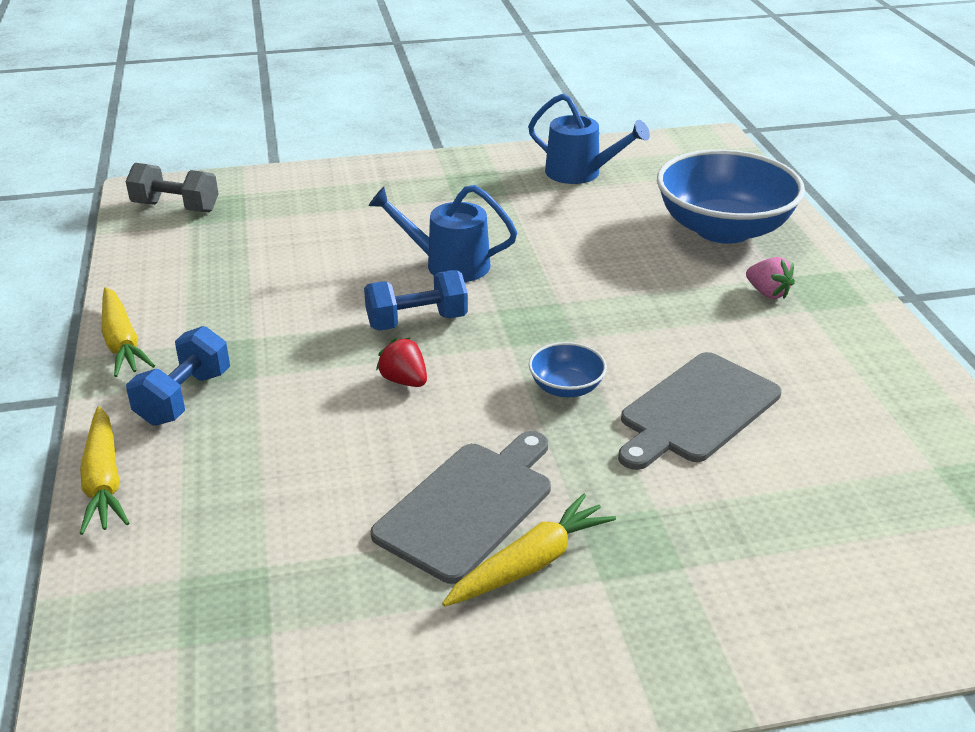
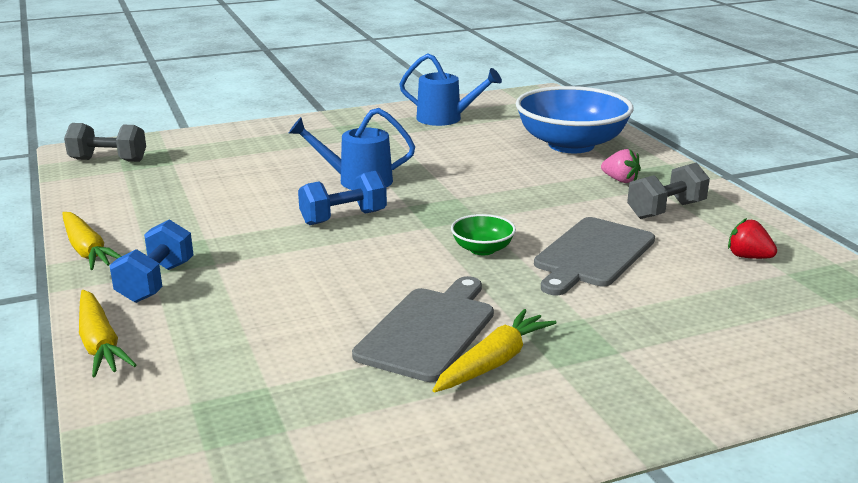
camera: 10 degrees left, 10 degrees down
red strawberry [376,338,427,387] -> red strawberry moved to [728,218,777,259]
blue bowl [529,342,607,397] -> green bowl [451,214,516,255]
none -> grey dumbbell [627,163,710,219]

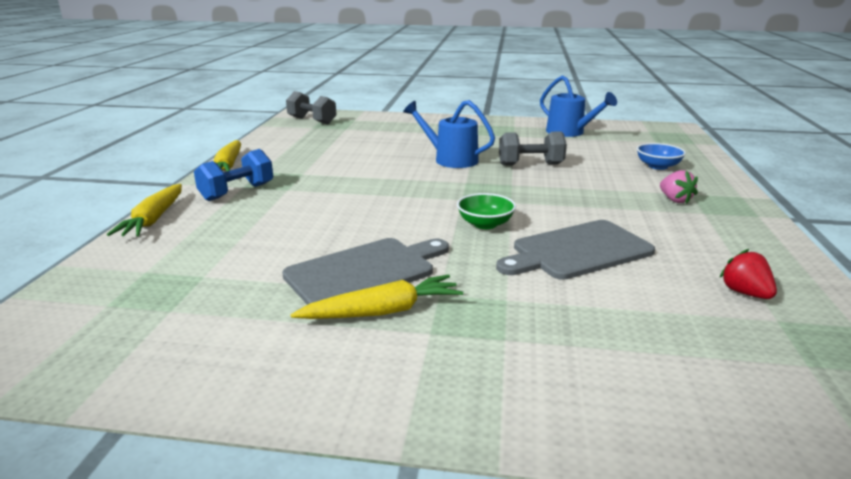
camera: 30 degrees right, 0 degrees up
blue dumbbell [298,171,387,225] -> none
blue bowl [516,86,633,153] -> blue bowl [637,143,686,170], size x0.44
grey dumbbell [627,163,710,219] -> grey dumbbell moved to [499,131,567,166]

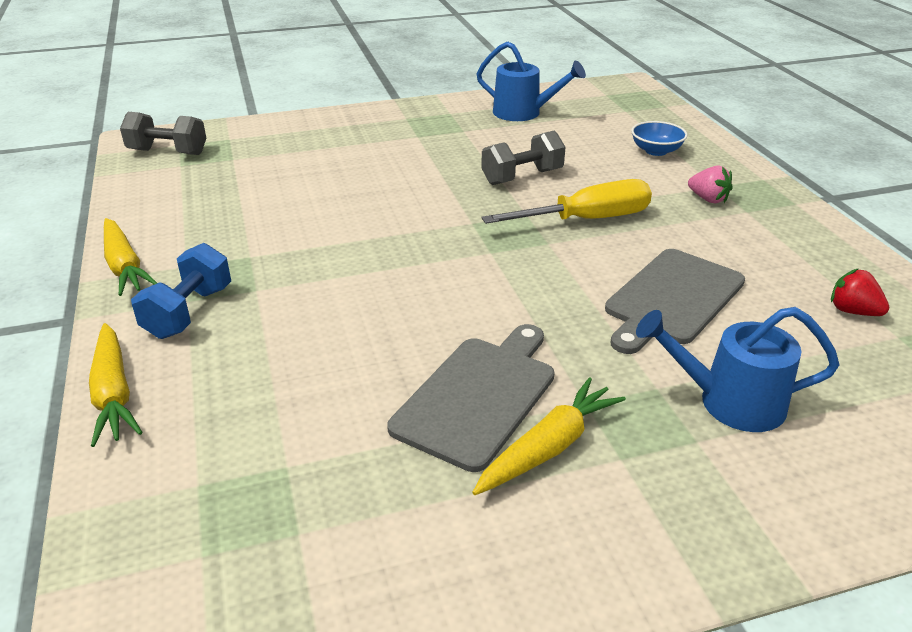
camera: 25 degrees left, 10 degrees up
blue watering can [403,100,495,168] -> blue watering can moved to [636,307,839,432]
green bowl [457,193,516,229] -> none
none -> yellow screwdriver [482,179,652,224]

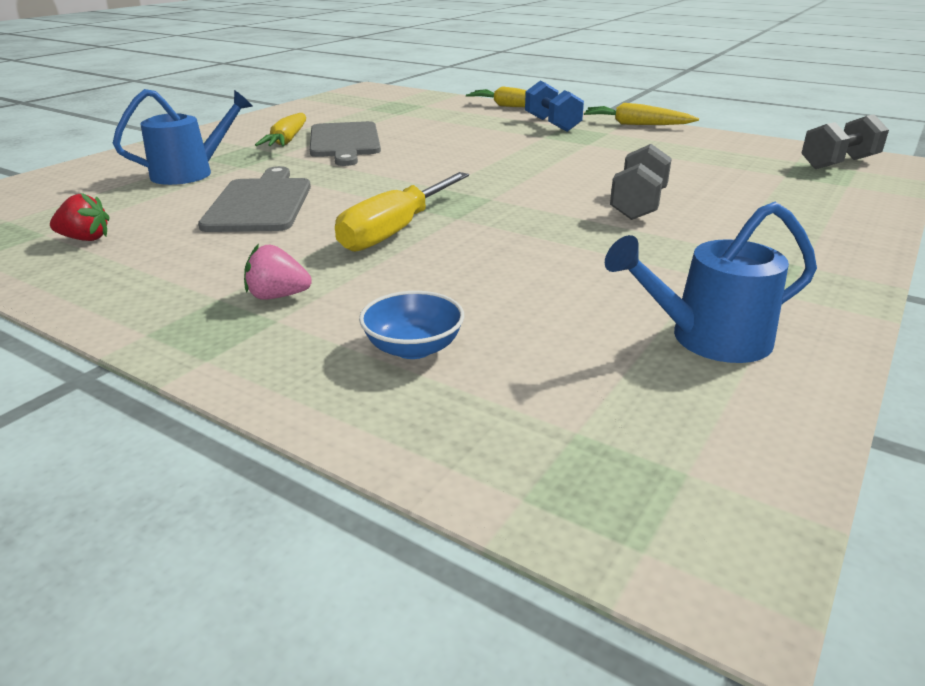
camera: 140 degrees right, 5 degrees down
grey dumbbell [481,131,566,185] -> grey dumbbell moved to [610,144,672,220]

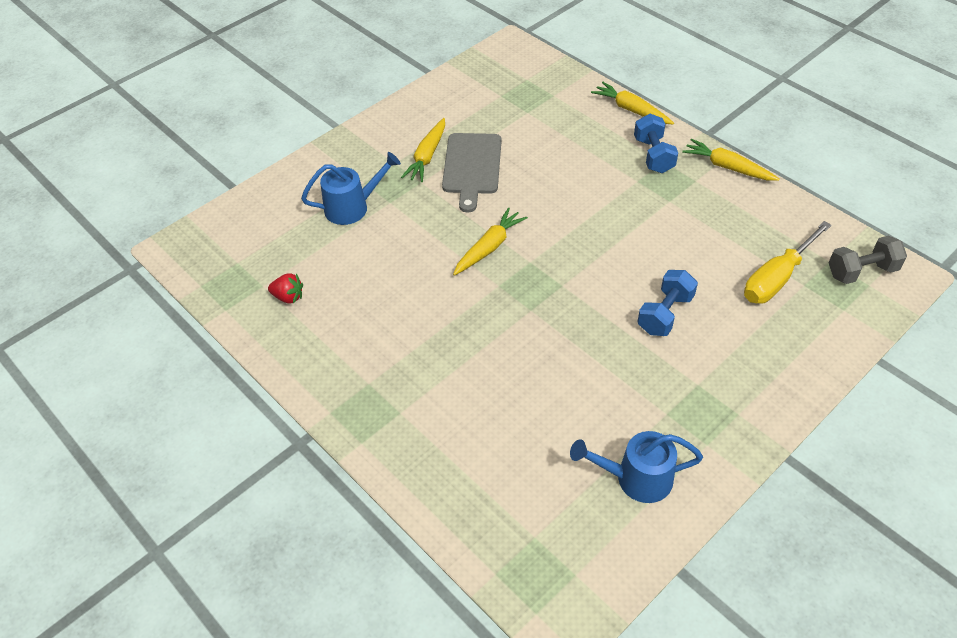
camera: 15 degrees right, 20 degrees up
grey cutting board [198,166,311,232] -> none
pink strawberry [244,244,312,300] -> none
yellow screwdriver [335,172,469,252] -> yellow screwdriver moved to [744,221,832,304]
blue bowl [359,291,464,359] -> none
grey dumbbell [610,144,672,220] -> blue dumbbell [637,270,698,336]
none -> yellow carrot [453,207,528,276]

